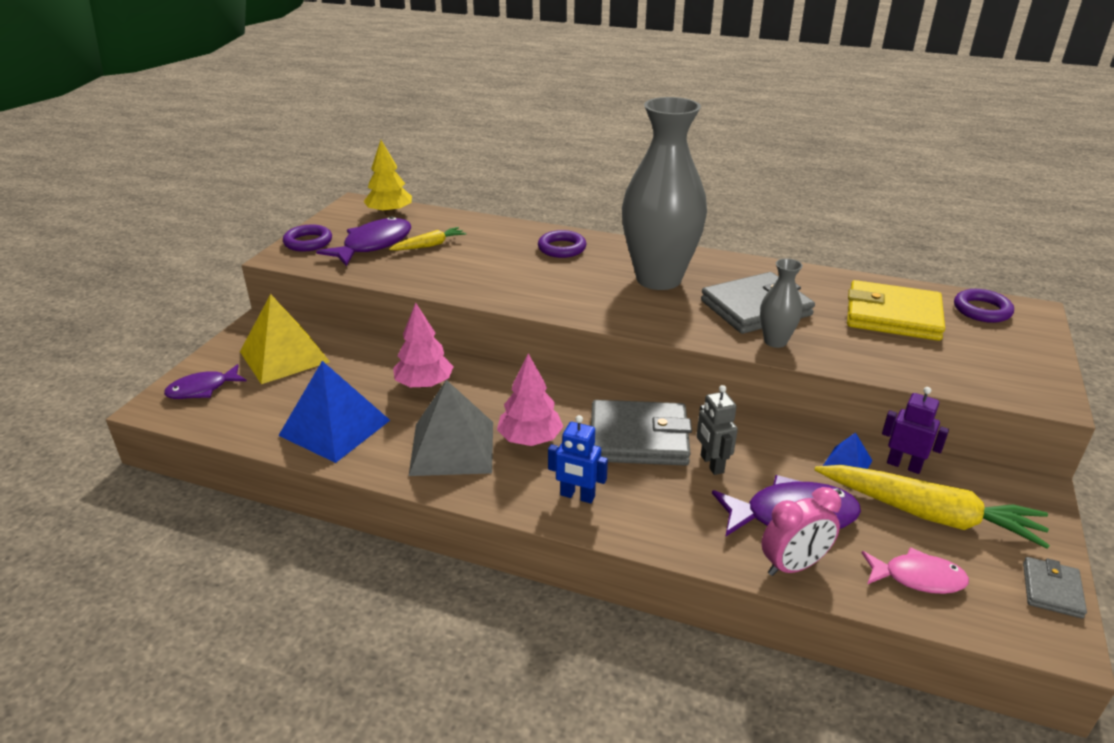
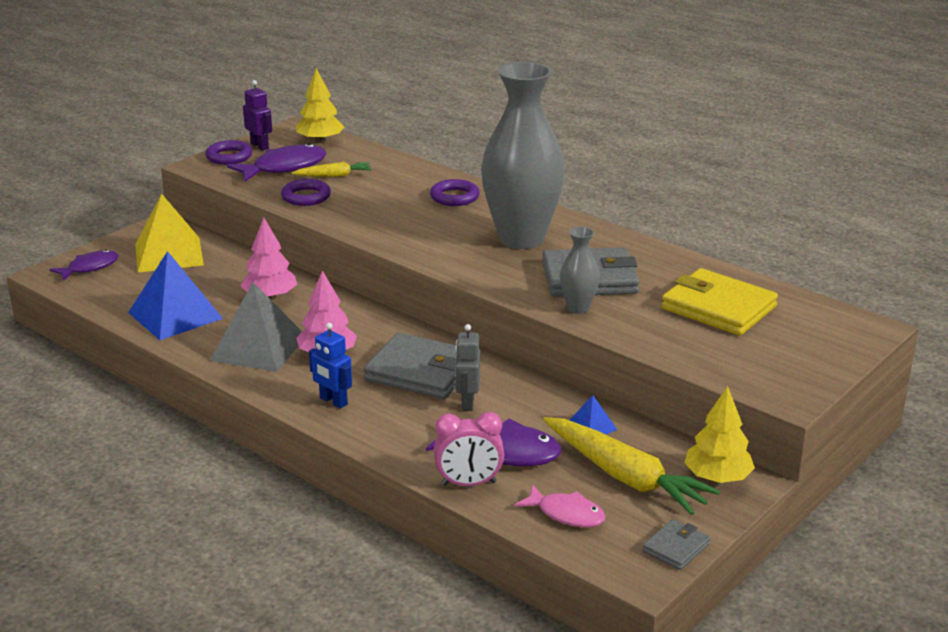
camera: 20 degrees right, 5 degrees down
purple fish [164,364,247,399] -> purple fish turned 150 degrees clockwise [49,250,119,281]
purple robot [882,387,949,474] -> purple robot moved to [243,80,272,150]
purple ring [954,289,1014,323] -> purple ring moved to [281,179,331,206]
none -> yellow tree [684,386,755,483]

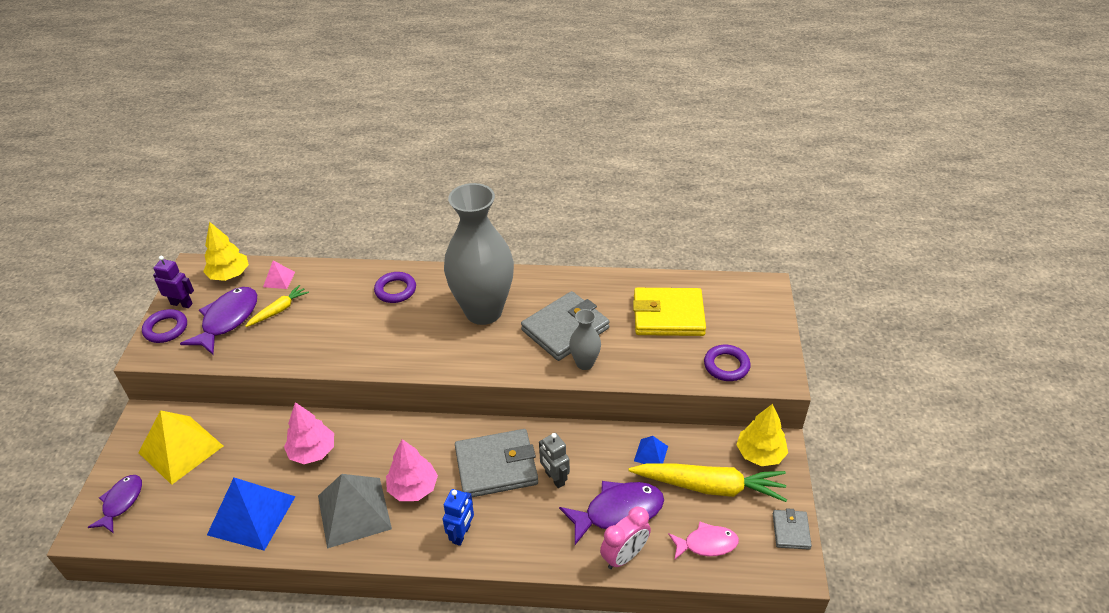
camera: 35 degrees left, 15 degrees up
purple ring [281,179,331,206] -> purple ring moved to [704,345,751,381]
blue robot [309,323,352,409] -> blue robot turned 75 degrees counterclockwise [443,489,474,546]
none -> pink pyramid [263,261,295,289]

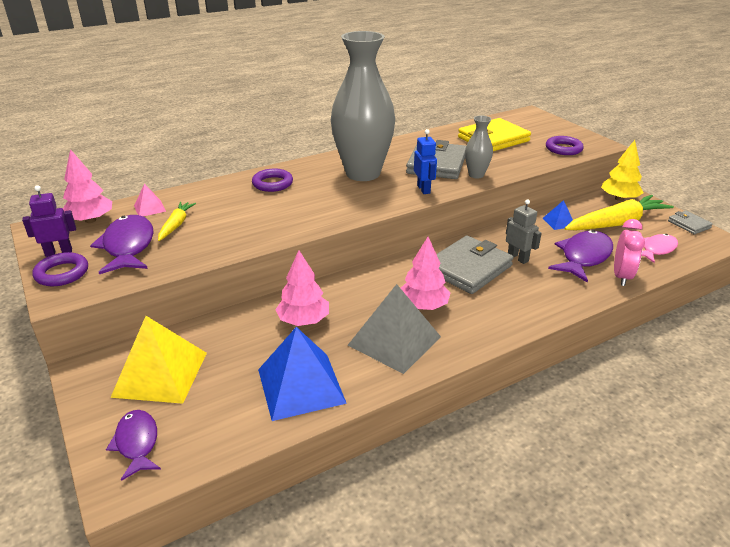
camera: 35 degrees left, 10 degrees down
yellow tree [203,221,249,281] -> pink tree [63,149,112,223]
blue robot [443,489,474,546] -> blue robot moved to [414,129,437,194]
grey robot [539,433,570,488] -> grey robot turned 150 degrees counterclockwise [506,199,542,264]

